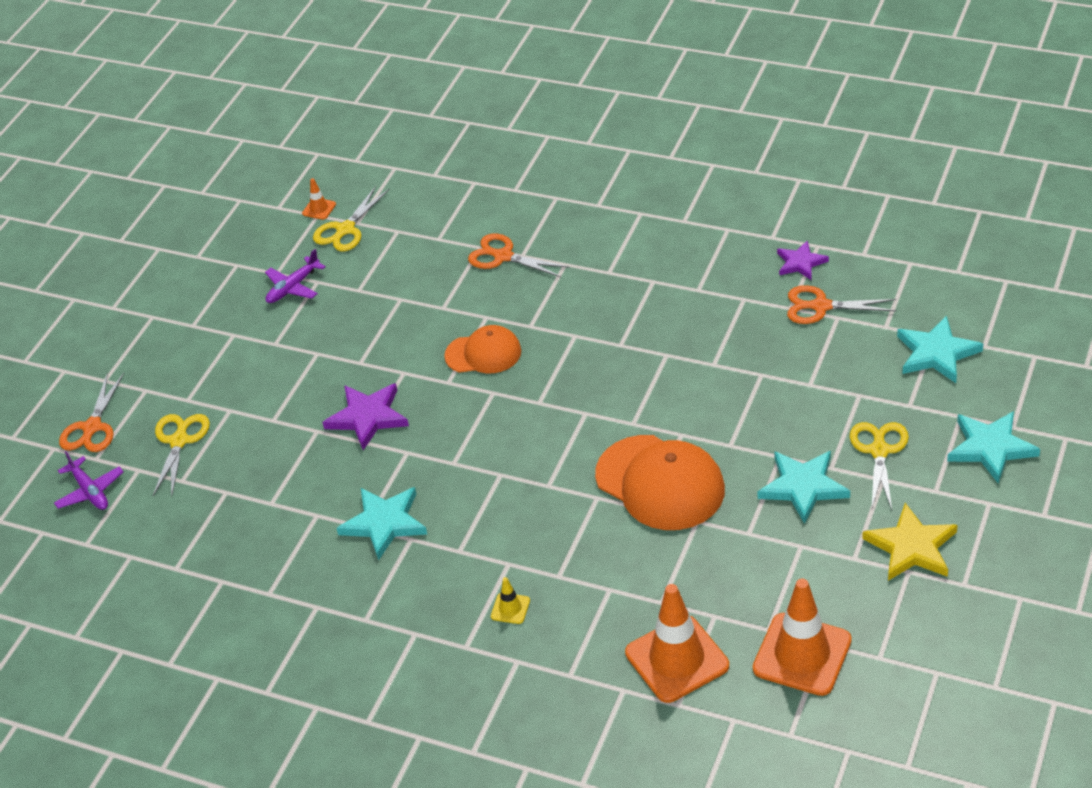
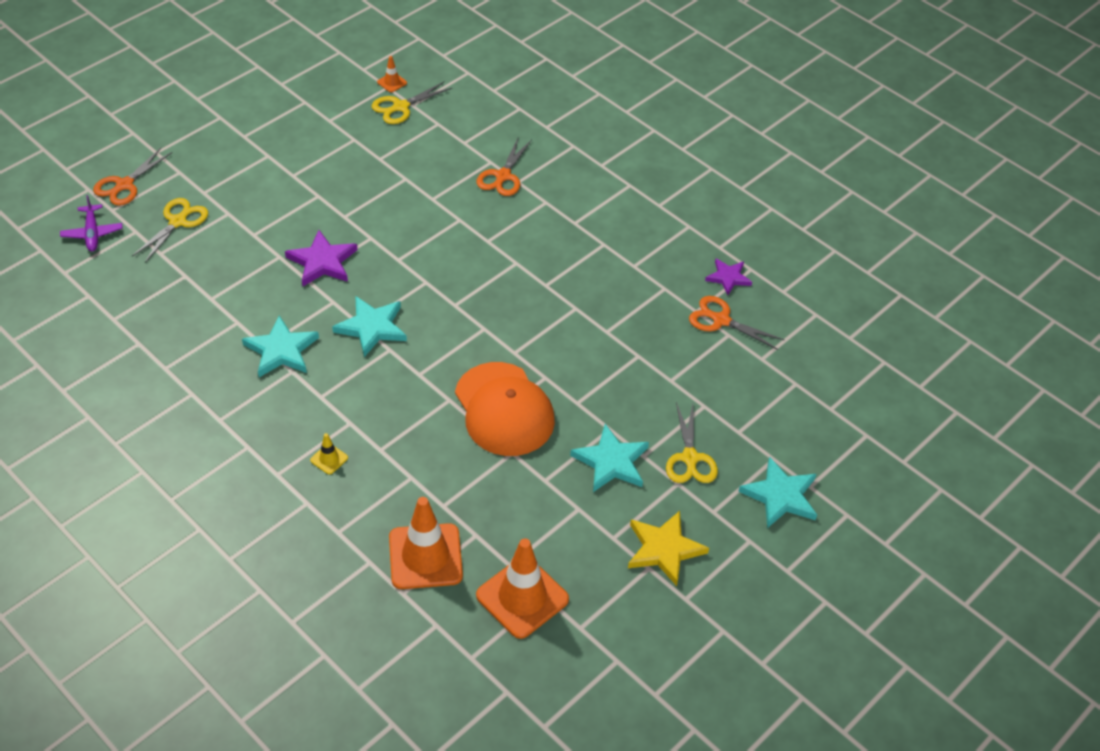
camera: 15 degrees right, 5 degrees up
purple plane [265,249,326,303] -> none
orange cap [444,325,521,373] -> none
orange scissors [468,234,570,278] -> orange scissors turned 120 degrees counterclockwise [477,136,532,196]
yellow scissors [850,422,909,510] -> yellow scissors turned 150 degrees clockwise [666,402,718,483]
turquoise star [897,315,983,383] -> turquoise star moved to [332,296,407,357]

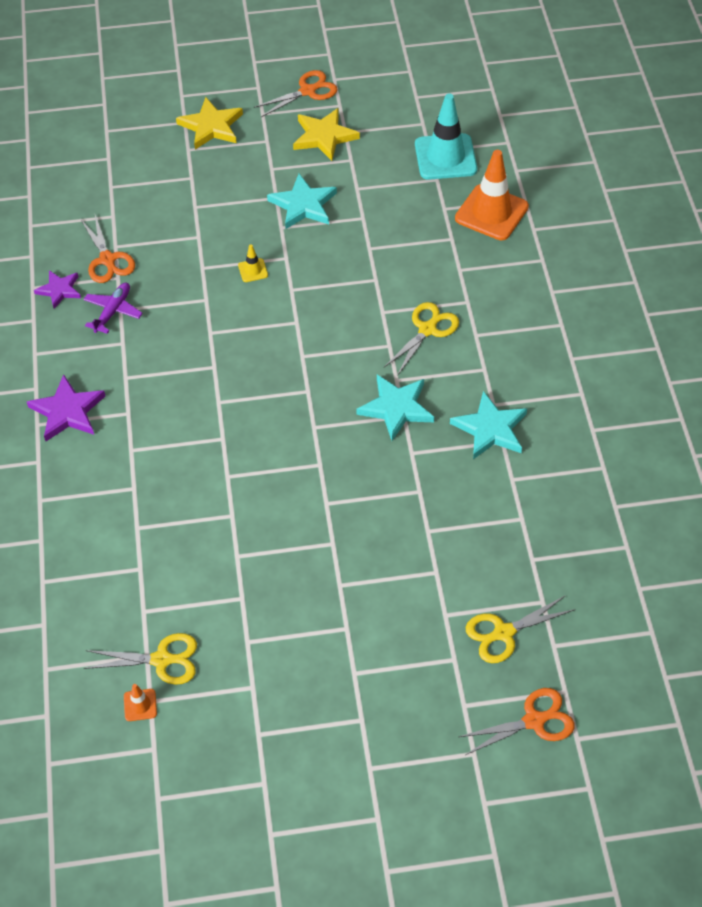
camera: 140 degrees left, 5 degrees up
purple plane [60,195,123,252] -> purple plane moved to [83,283,143,334]
purple star [285,230,357,286] -> purple star moved to [27,374,105,441]
yellow traffic cone [310,433,348,475] -> yellow traffic cone moved to [238,245,268,282]
orange cap [455,362,555,456] -> none
orange traffic cone [476,538,569,639] -> turquoise traffic cone [415,94,477,180]
orange scissors [477,136,532,196] -> orange scissors moved to [254,70,338,117]
yellow scissors [666,402,718,483] -> yellow scissors moved to [383,302,459,376]
turquoise star [738,457,817,528] -> yellow star [176,97,243,149]

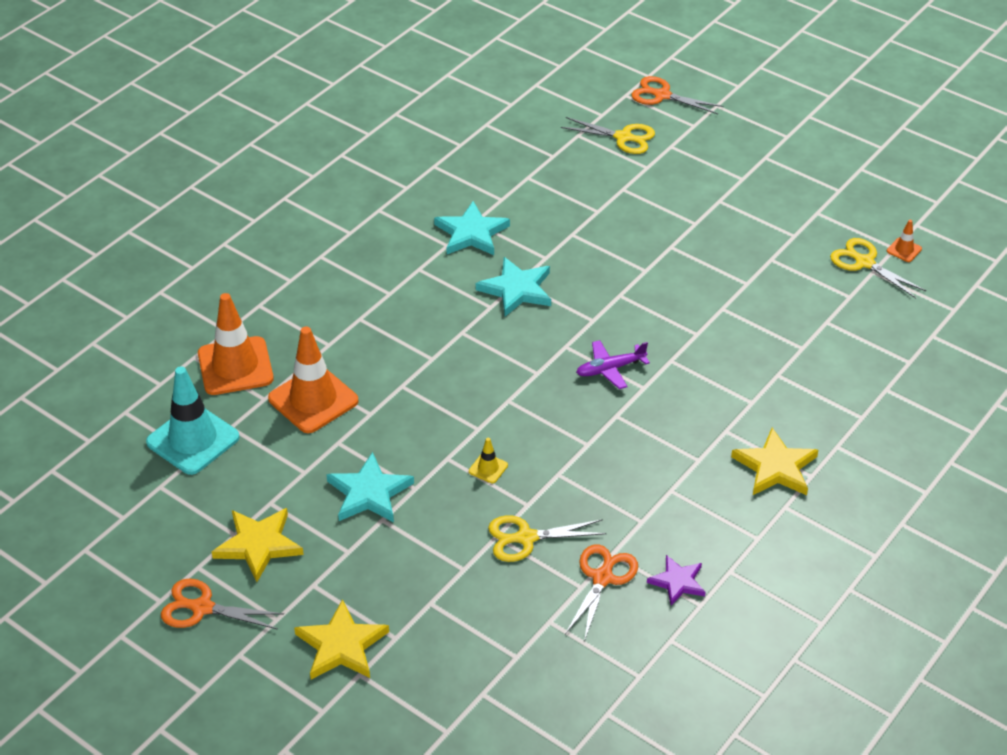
camera: 135 degrees left, 10 degrees down
purple star [27,374,105,441] -> yellow star [731,428,818,495]
purple plane [83,283,143,334] -> purple plane moved to [576,340,650,389]
yellow scissors [383,302,459,376] -> yellow scissors moved to [488,515,607,562]
none -> orange traffic cone [268,326,359,433]

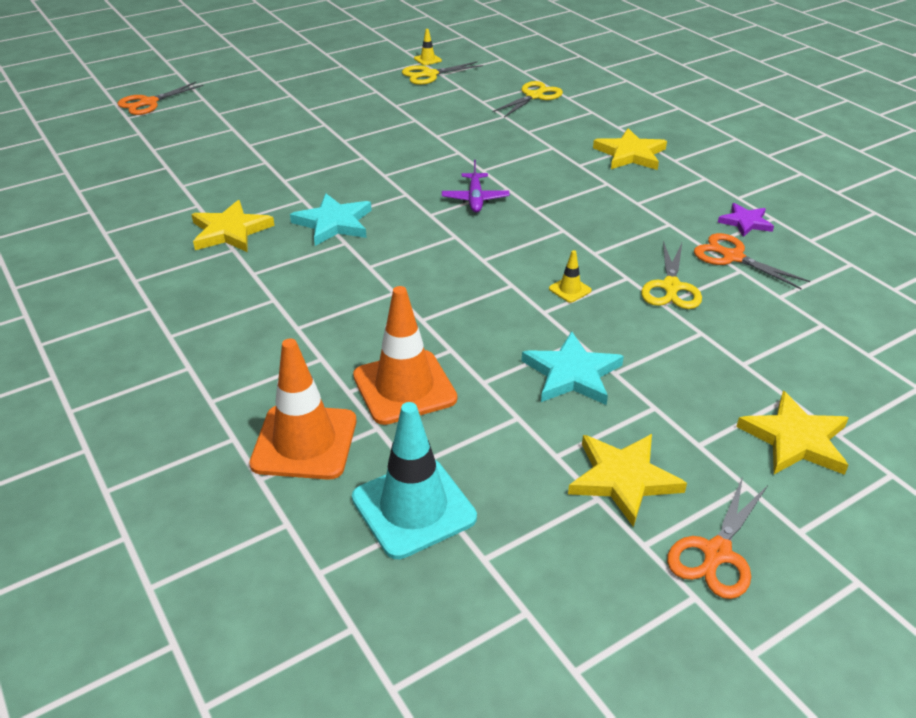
camera: 70 degrees left, 5 degrees down
turquoise star [434,201,510,255] -> yellow star [191,200,275,252]
yellow scissors [561,117,655,154] -> yellow scissors moved to [492,81,563,117]
orange traffic cone [887,220,922,262] -> yellow traffic cone [414,29,442,66]

